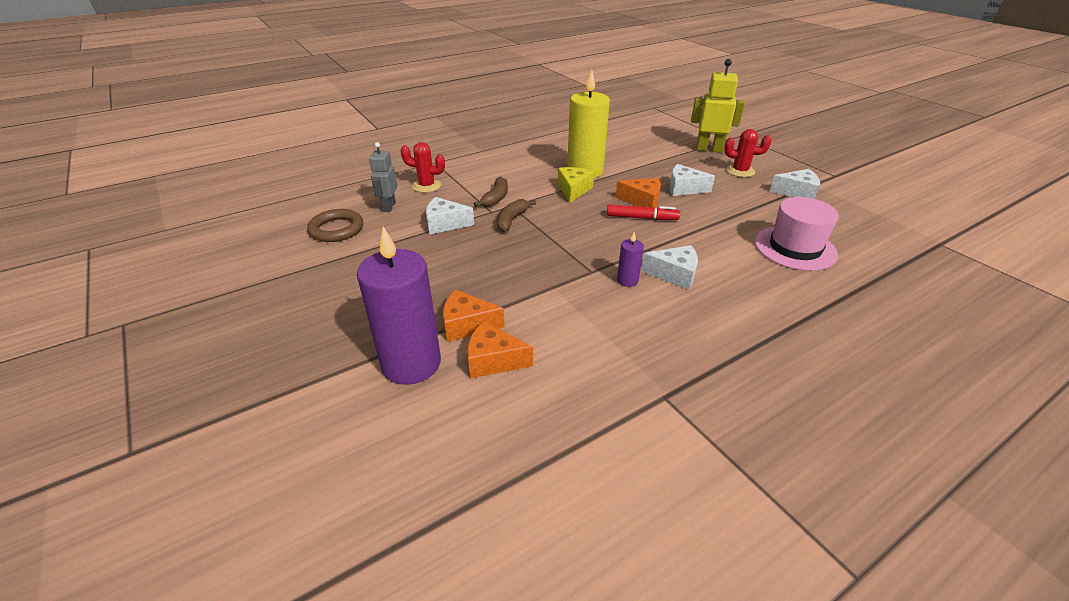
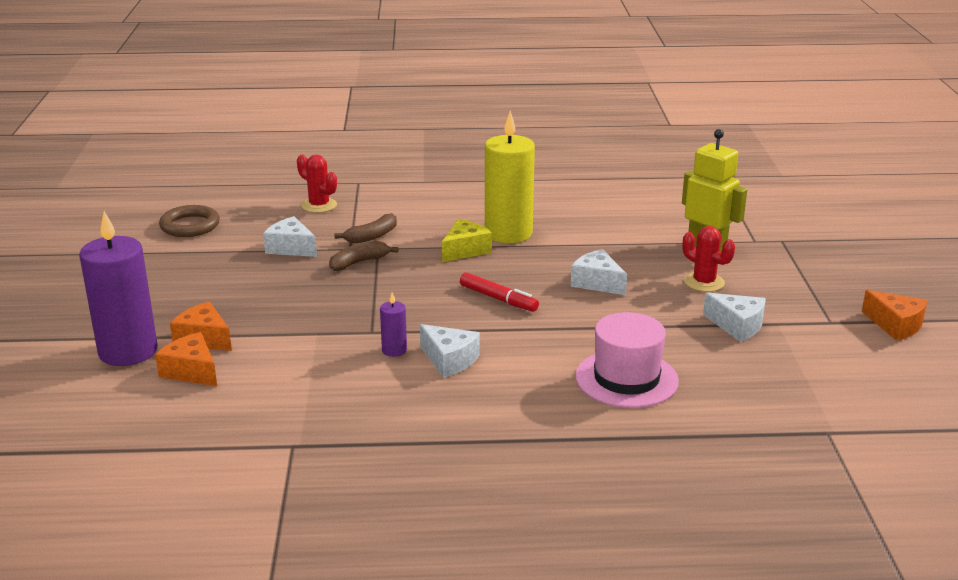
camera: 30 degrees right, 10 degrees down
grey robot [369,142,397,212] -> none
orange cheese [615,178,661,208] -> orange cheese moved to [862,290,928,341]

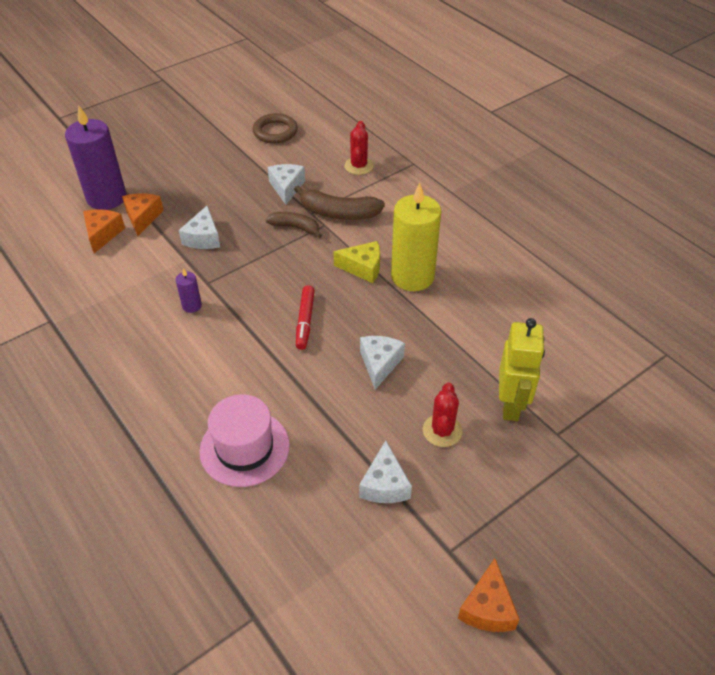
camera: 55 degrees right, 20 degrees up
brown banana [335,213,397,243] -> brown banana [294,186,385,220], size x1.56
white cheese [420,324,480,378] -> white cheese moved to [179,206,220,249]

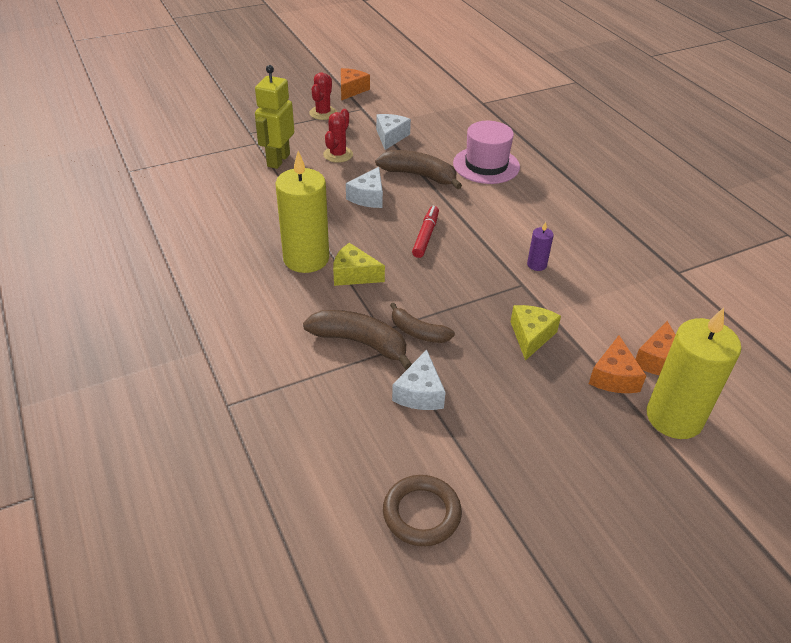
camera: 170 degrees left, 5 degrees down
purple candle [65,105,126,210] -> yellow candle [647,308,741,439]
white cheese [179,206,220,249] -> yellow cheese [511,305,561,361]
red cactus [344,121,374,175] -> red cactus moved to [309,72,337,120]
none -> brown banana [375,150,462,189]

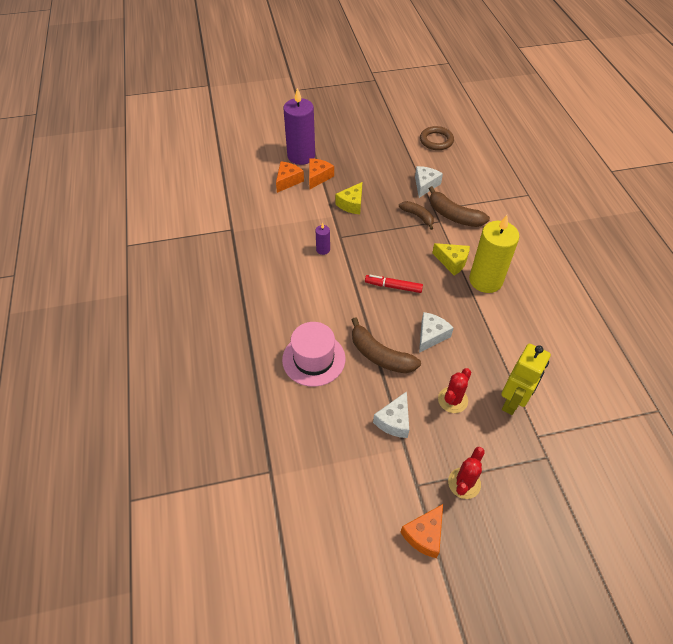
camera: 165 degrees left, 10 degrees up
red marker [412,206,439,258] -> red marker turned 75 degrees clockwise [365,275,423,293]
yellow candle [647,308,741,439] -> purple candle [283,88,315,165]

